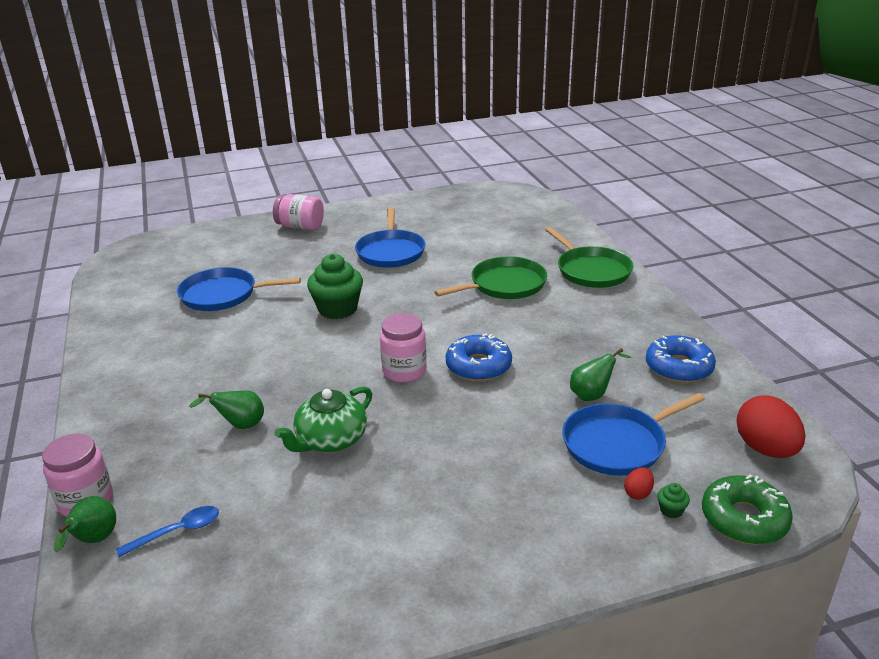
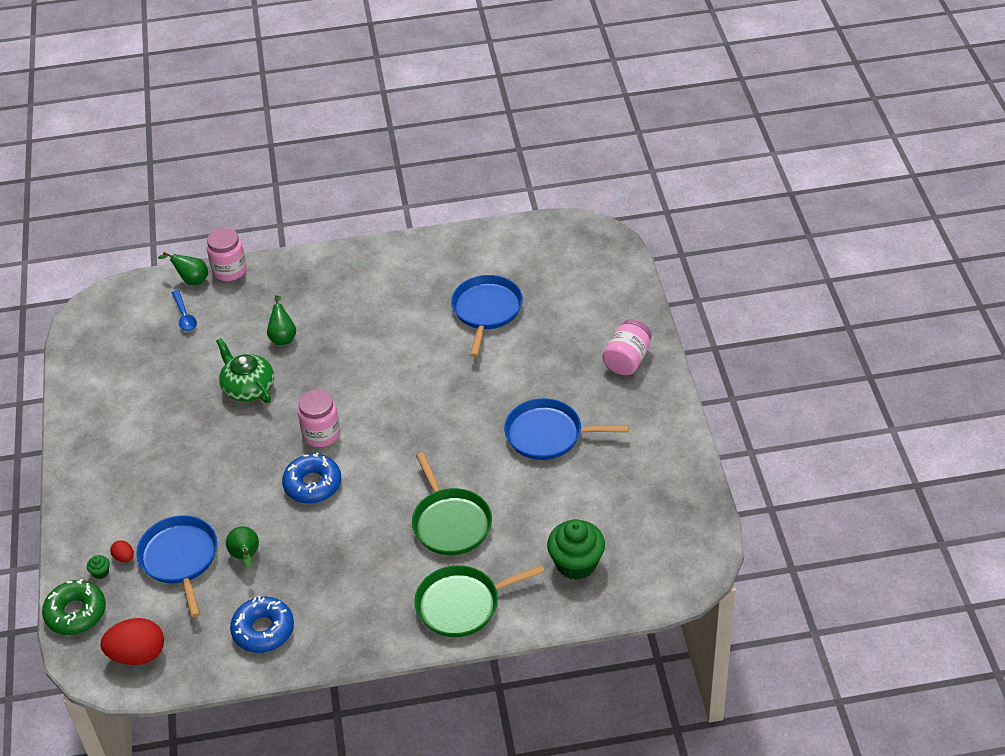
camera: 100 degrees right, 15 degrees up
green cupcake [307,254,363,319] -> green cupcake moved to [547,519,605,580]

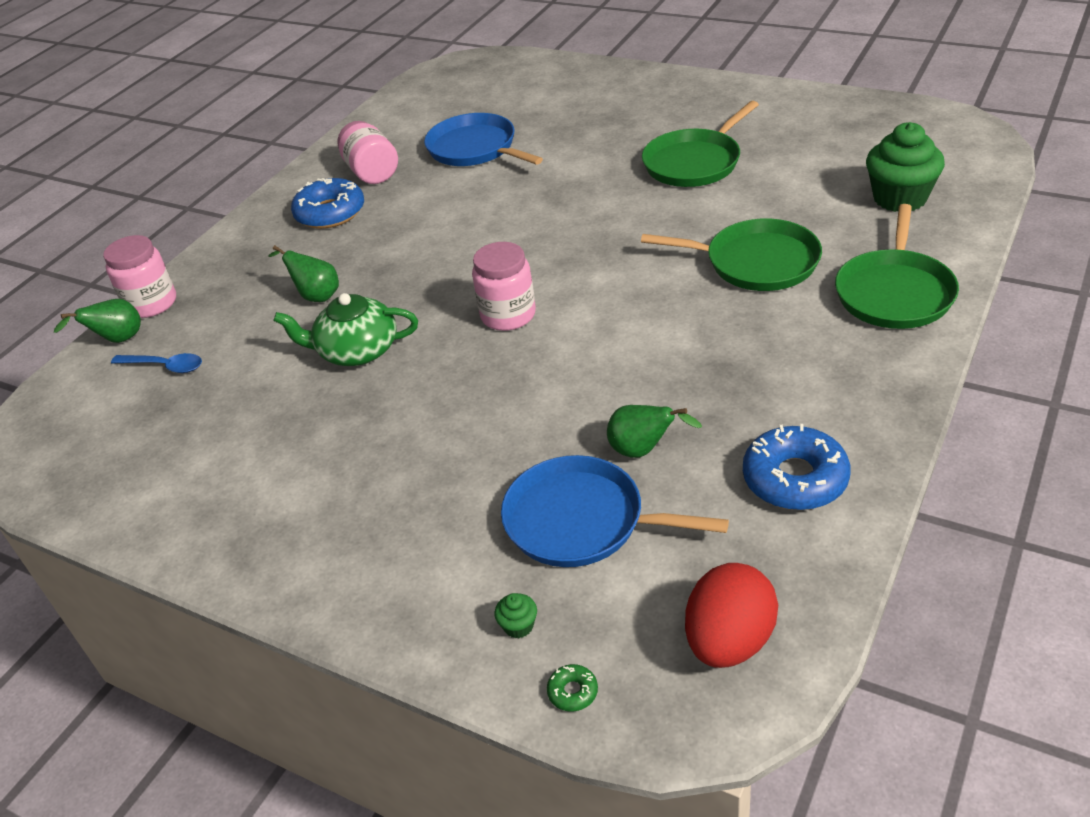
camera: 50 degrees left, 5 degrees down
green donut [42,579,106,635] -> green donut [547,664,598,711], size x0.42
red egg [110,540,134,562] -> none
blue donut [282,453,341,504] -> blue donut moved to [291,178,364,229]
blue pan [504,398,629,460] -> green pan [642,101,759,187]
pink jar [603,319,652,375] -> pink jar moved to [338,121,398,184]

